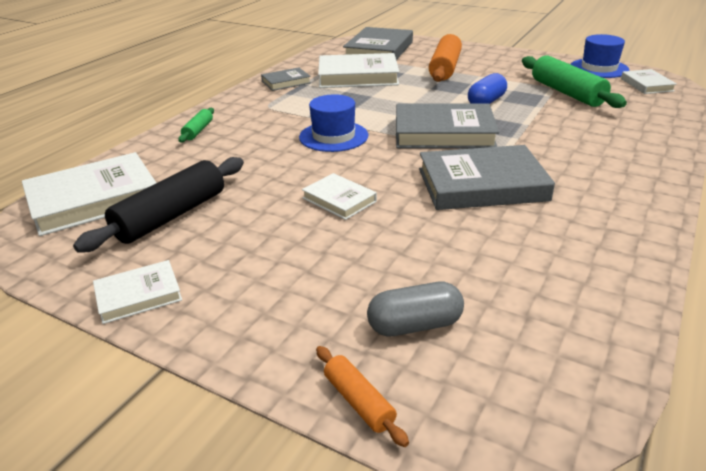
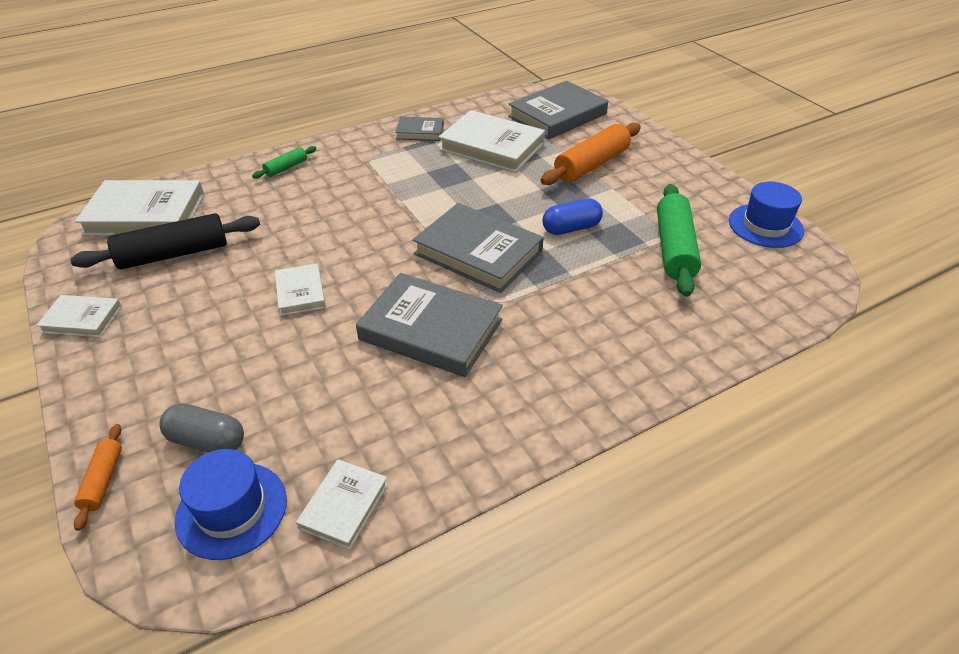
camera: 30 degrees right, 10 degrees up
blue hat [299,94,368,152] -> blue hat moved to [175,449,287,560]
white book [621,69,677,94] -> white book moved to [296,459,388,550]

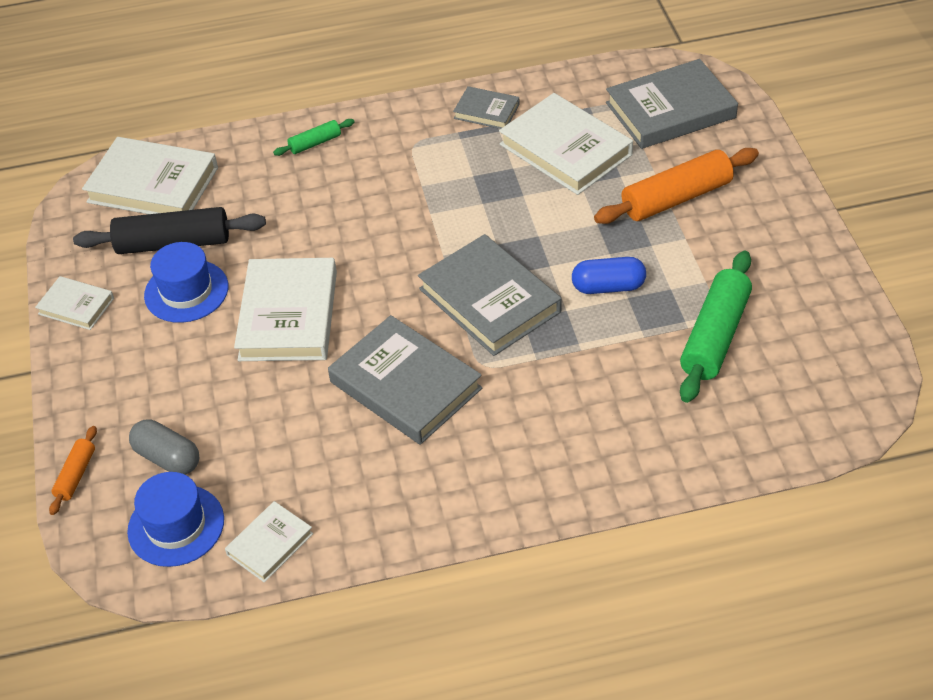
camera: 20 degrees right, 5 degrees up
white book [275,263,326,316] -> white book [234,258,337,361], size x1.90
blue hat [729,182,804,248] -> blue hat moved to [144,242,228,323]

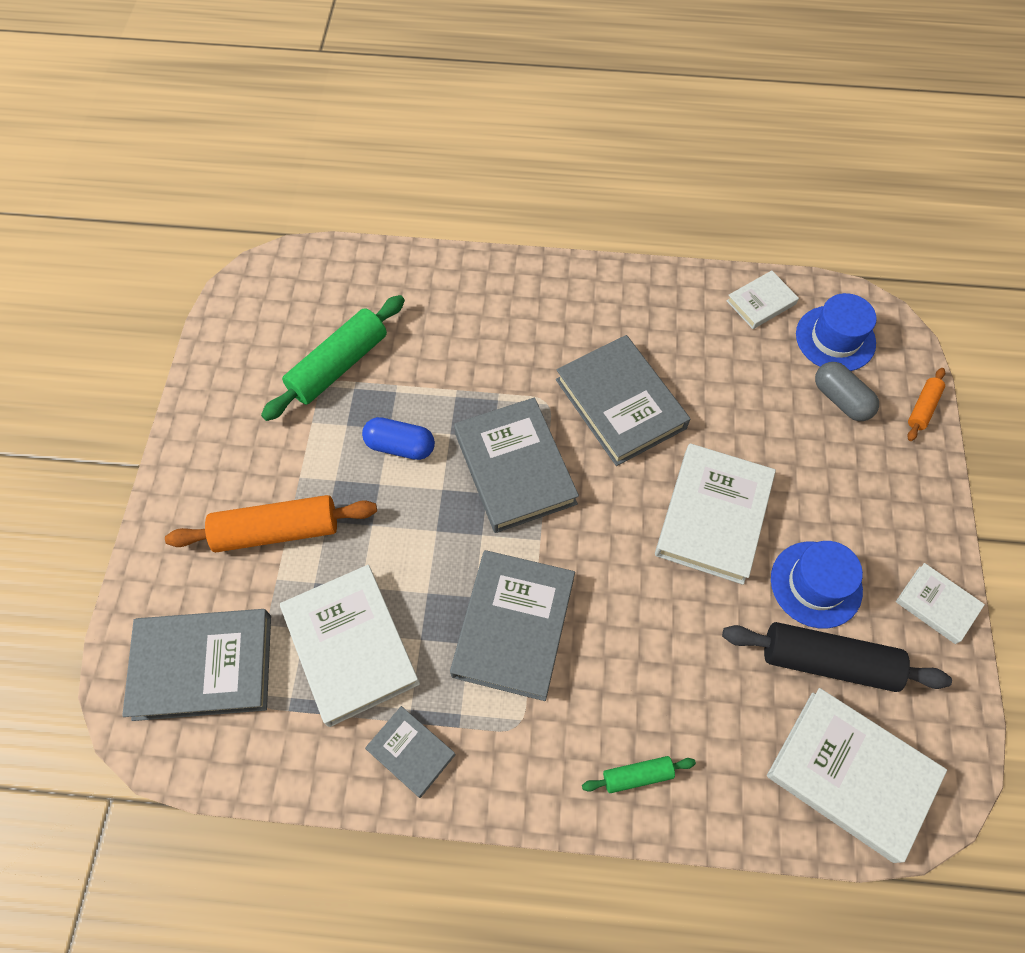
camera: 165 degrees left, 15 degrees up
none -> grey book [450,550,575,701]

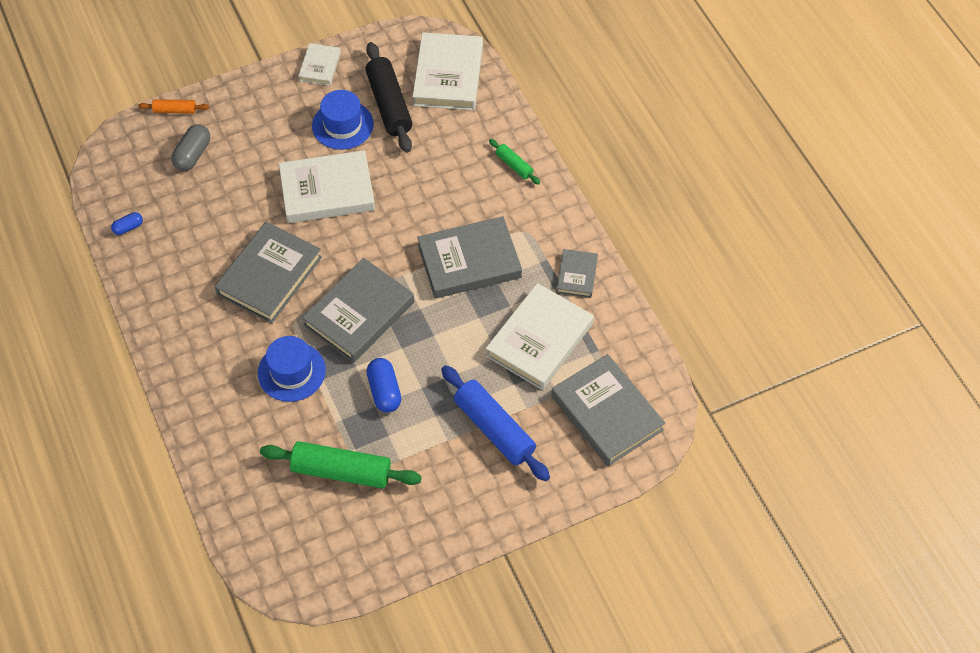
camera: 120 degrees left, 5 degrees down
orange rolling pin [165,495,377,552] -> blue rolling pin [441,365,550,481]
white book [726,270,799,329] -> blue capsule [111,212,143,235]
blue hat [796,293,877,371] -> blue hat moved to [258,336,326,402]

